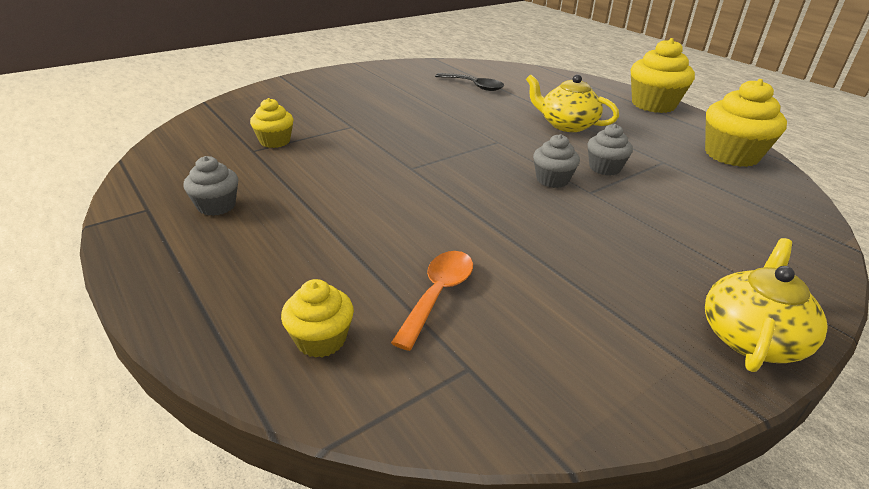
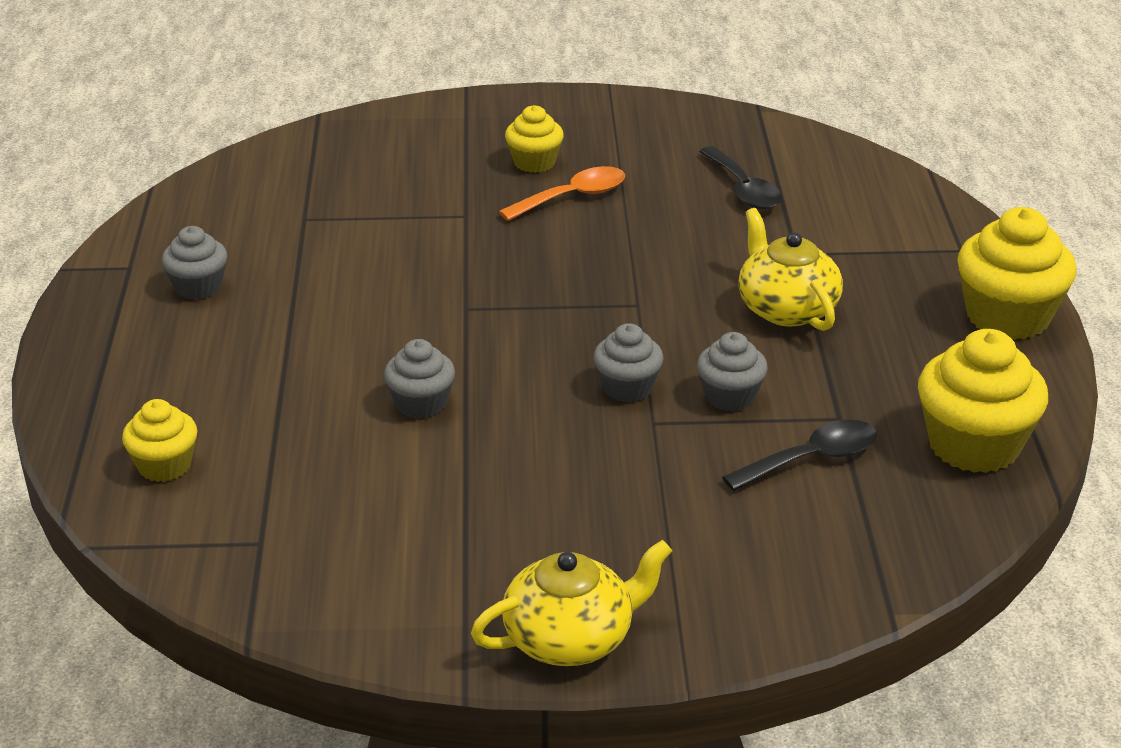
camera: 35 degrees right, 0 degrees up
yellow cupcake [250,98,294,148] -> yellow cupcake moved to [505,105,564,173]
orange spoon [391,251,473,351] -> orange spoon moved to [499,166,625,221]
none -> grey cupcake [384,339,455,419]
none -> black spoon [722,419,877,491]

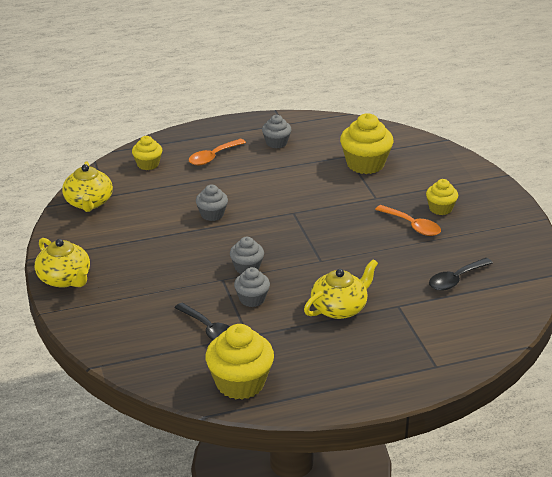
camera: 75 degrees right, 0 degrees up
yellow cupcake [957,207,1077,340] -> yellow cupcake moved to [340,113,394,174]
none -> yellow teapot [62,161,113,212]
none -> orange spoon [189,139,246,165]

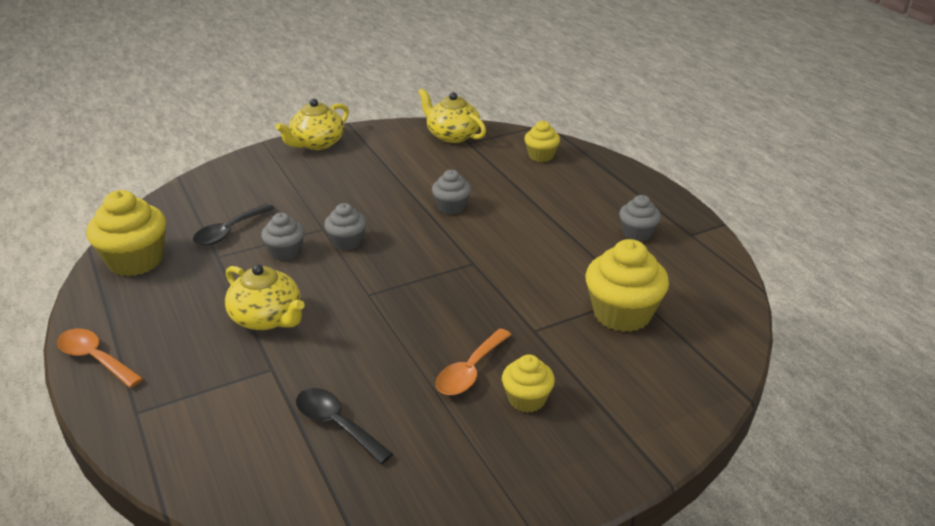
camera: 80 degrees right, 0 degrees up
yellow teapot [62,161,113,212] -> yellow teapot turned 60 degrees clockwise [418,88,486,143]
orange spoon [189,139,246,165] -> orange spoon moved to [57,329,143,388]

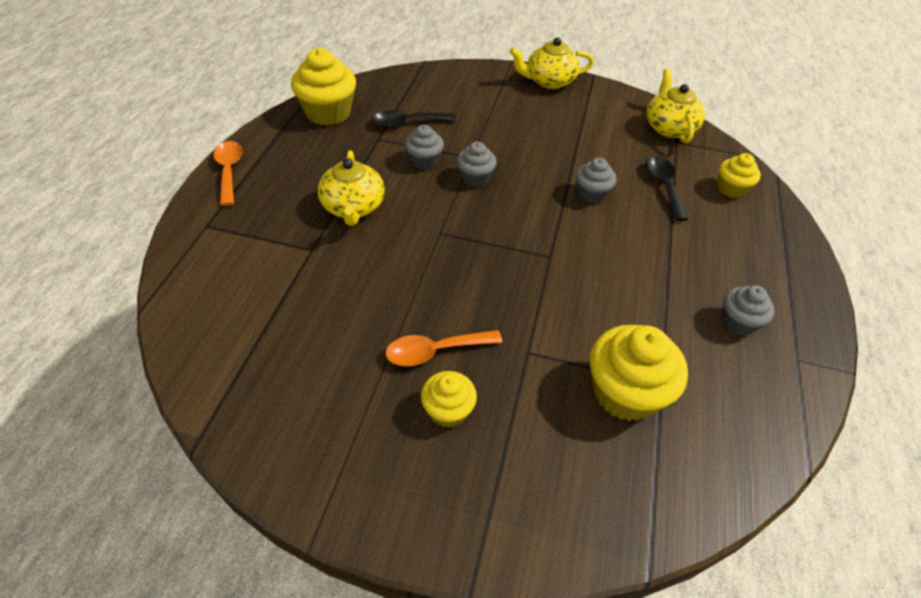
camera: 40 degrees right, 15 degrees up
black spoon [296,388,393,464] -> black spoon moved to [646,155,688,221]

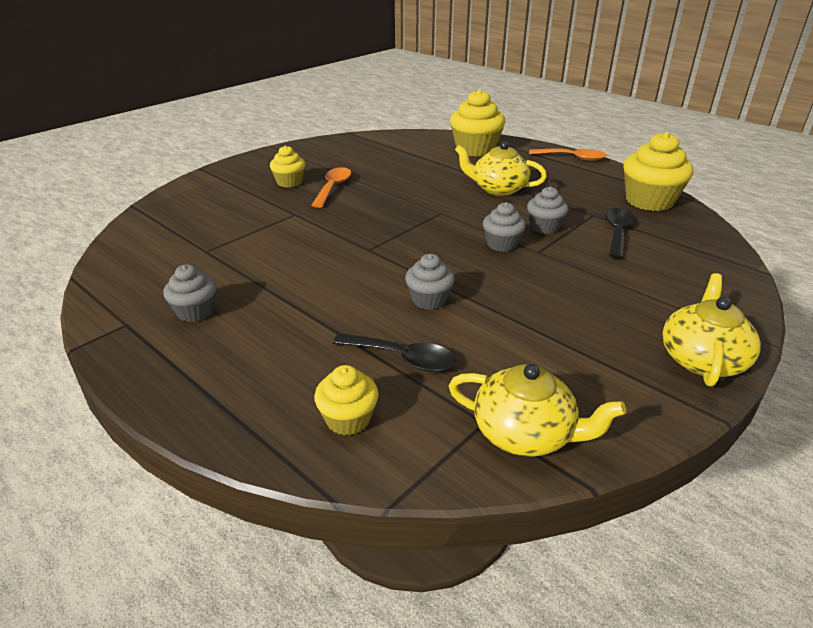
camera: 120 degrees right, 15 degrees down
yellow cupcake [590,325,688,421] -> yellow cupcake moved to [450,89,505,157]

